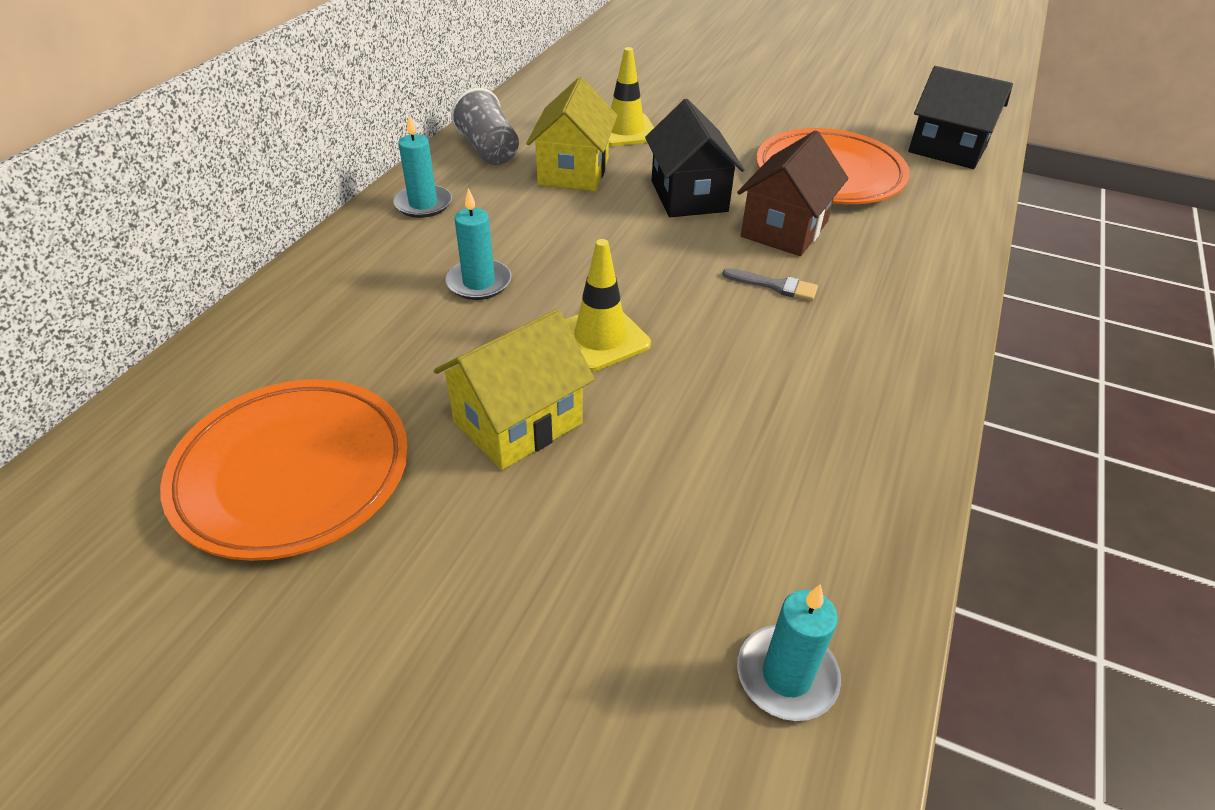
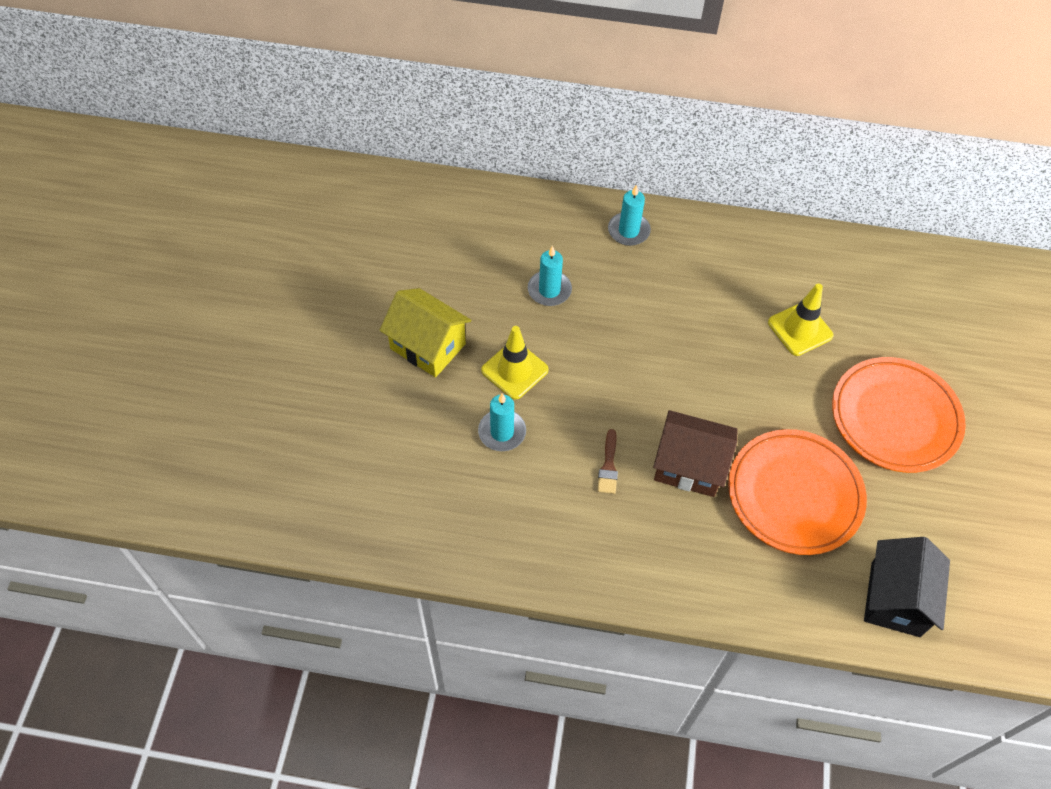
camera: 75 degrees right, 15 degrees up
orange plate [160,379,408,561] -> orange plate moved to [832,357,966,473]
grey cup [451,88,519,165] -> none
yellow house [526,77,618,191] -> none
black house [645,99,744,217] -> none
grey brush [722,268,818,301] -> brown brush [597,429,618,494]
turquoise candle [737,584,841,721] -> turquoise candle moved to [478,393,526,451]

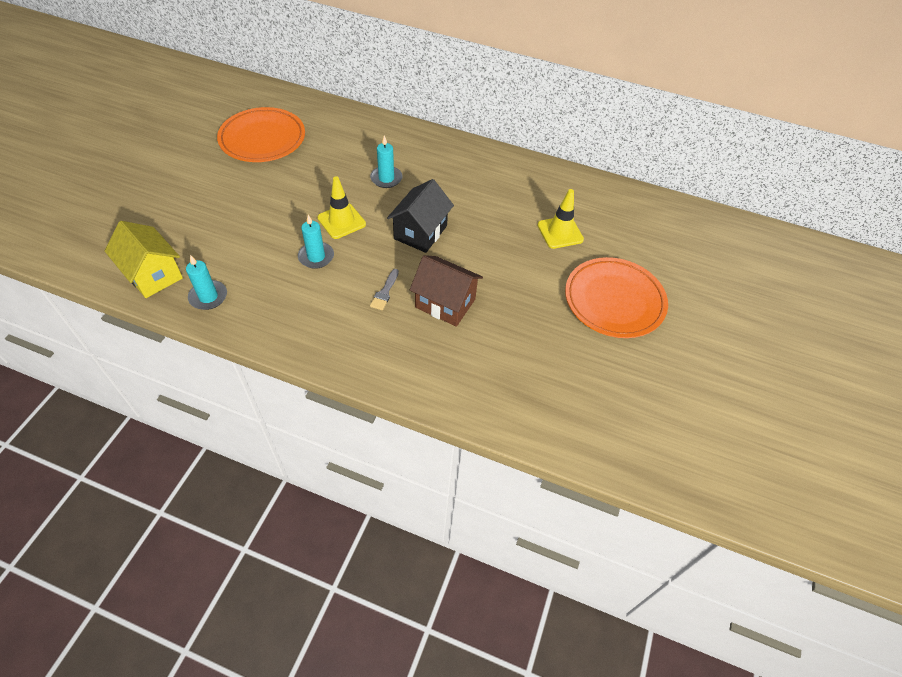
camera: 10 degrees right, 5 degrees down
yellow house [380,288,471,377] -> yellow house moved to [105,221,183,298]
brown brush [597,429,618,494] -> grey brush [370,269,399,310]
turquoise candle [608,185,651,246] -> turquoise candle moved to [186,255,227,310]
orange plate [728,429,867,555] -> orange plate moved to [217,107,305,162]
black house [864,537,950,637] -> black house moved to [387,179,454,253]

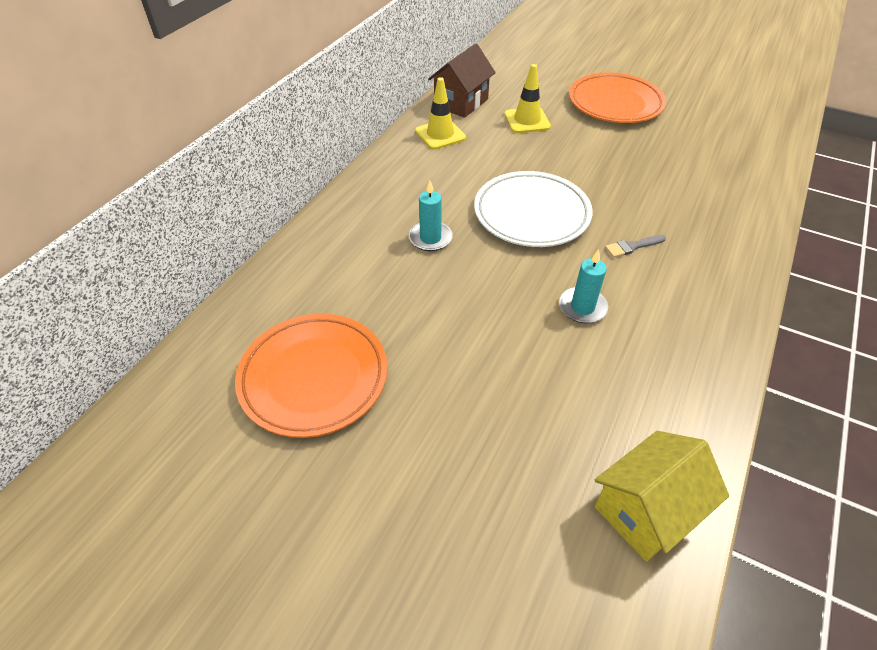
camera: 80 degrees left, 5 degrees down
turquoise candle [186,255,227,310] -> none
yellow traffic cone [317,177,366,239] -> yellow traffic cone moved to [415,77,466,150]
grey brush [370,269,399,310] -> grey brush turned 135 degrees clockwise [605,235,666,258]
black house [387,179,454,253] -> white plate [474,171,592,247]
brown house [410,255,483,327] -> brown house moved to [428,44,496,118]

